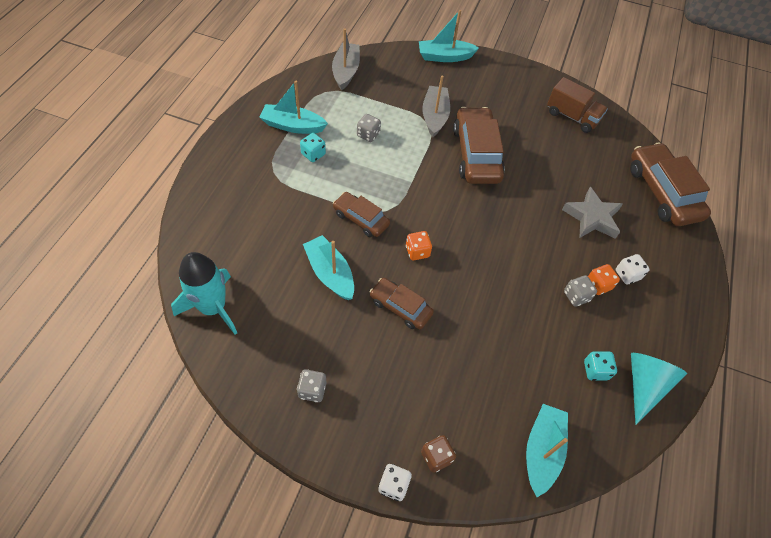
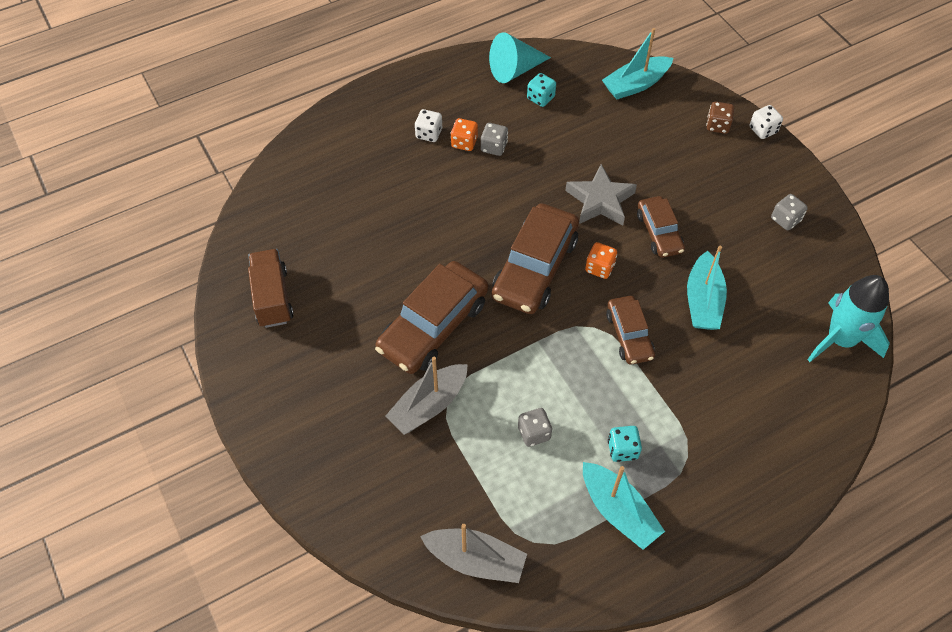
camera: 135 degrees left, 0 degrees up
grey boat [332,28,360,90] -> grey boat turned 120 degrees counterclockwise [420,524,527,583]
turquoise boat [419,10,479,62] -> none
grey star [562,187,623,239] -> grey star moved to [565,164,637,225]
brown car [630,143,711,226] -> brown car moved to [492,203,579,314]

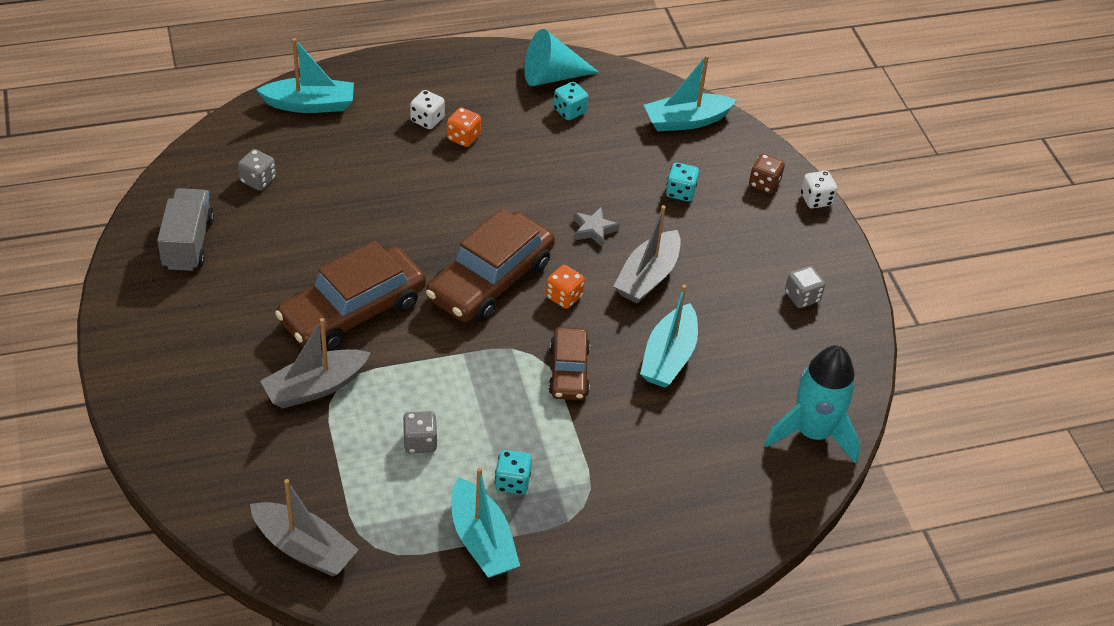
camera: 10 degrees right, 10 degrees down
brown truck [248,249,294,328] -> grey truck [157,188,214,271]
grey dice [481,123,508,156] -> grey dice moved to [238,149,276,191]
grey star [565,164,637,225] -> grey star [573,207,620,247], size x0.57
brown car [637,196,685,258] -> grey boat [613,205,681,304]
none -> turquoise boat [256,38,354,113]
none -> turquoise dice [666,163,699,201]

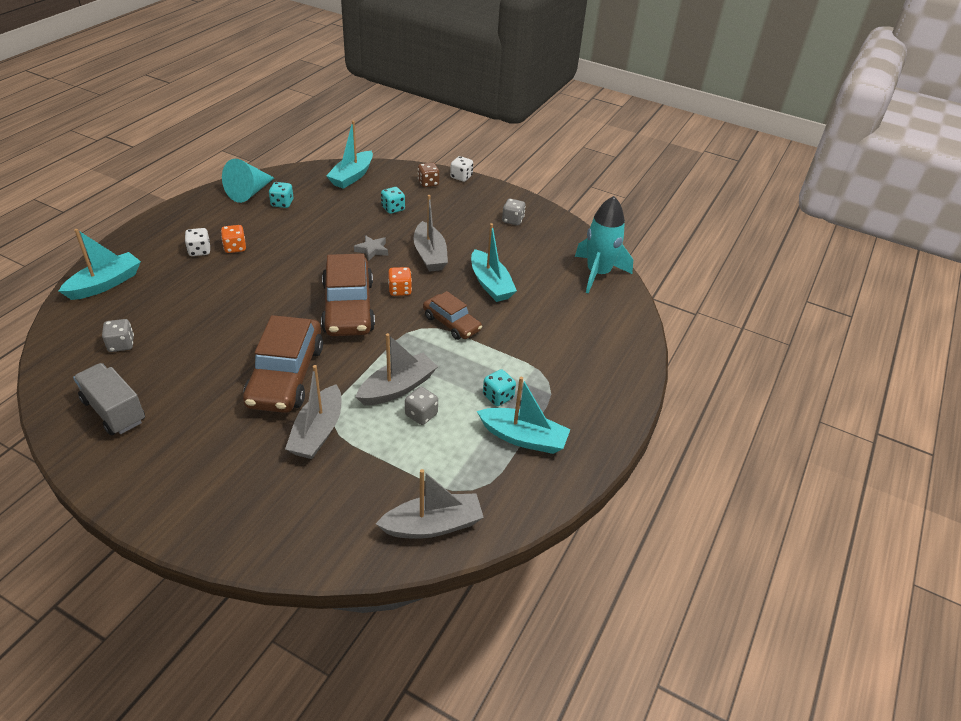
camera: 45 degrees left, 5 degrees down
none -> grey boat [356,333,438,405]

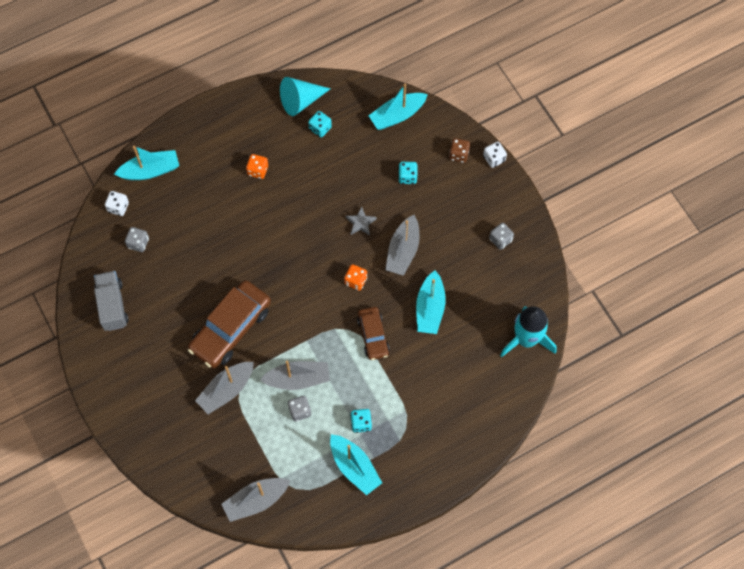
camera: 35 degrees right, 25 degrees up
white dice [185,228,210,256] -> white dice moved to [105,191,129,216]
brown car [321,254,375,336] -> none
grey boat [376,469,484,539] -> grey boat turned 135 degrees clockwise [221,478,290,522]

